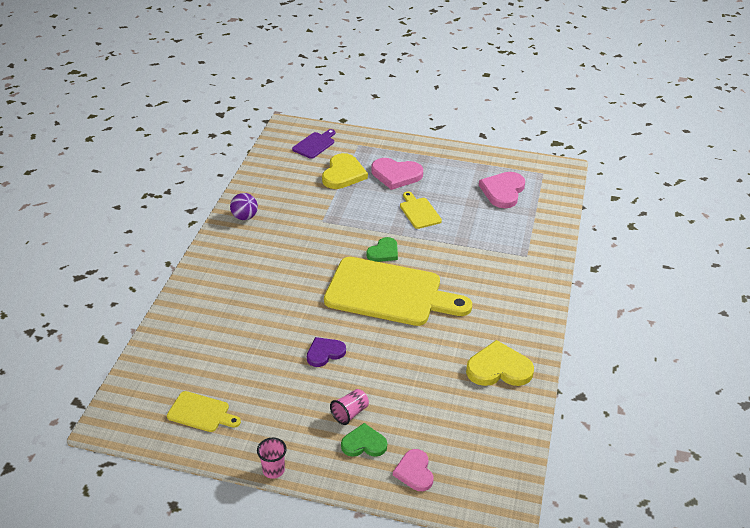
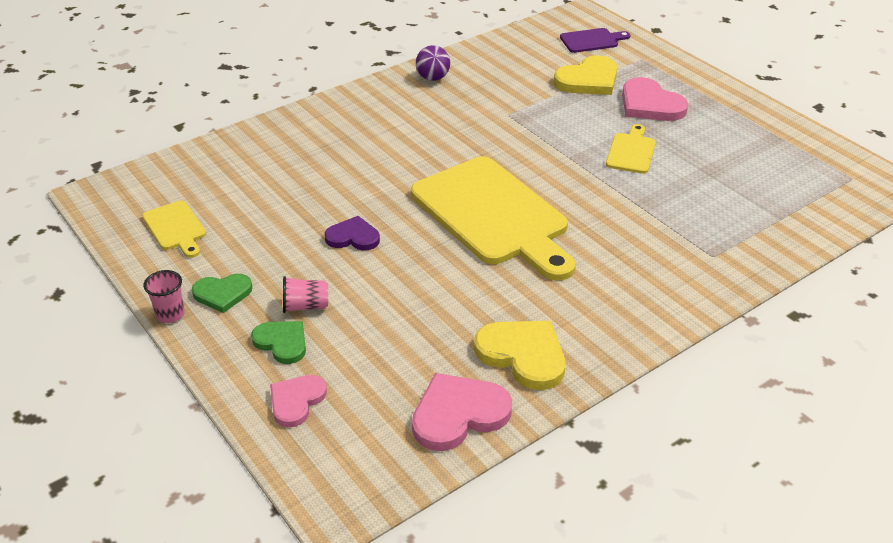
camera: 40 degrees right, 0 degrees up
green heart [366,237,398,262] -> green heart moved to [192,274,253,313]
pink heart [479,172,525,208] -> pink heart moved to [412,373,512,451]

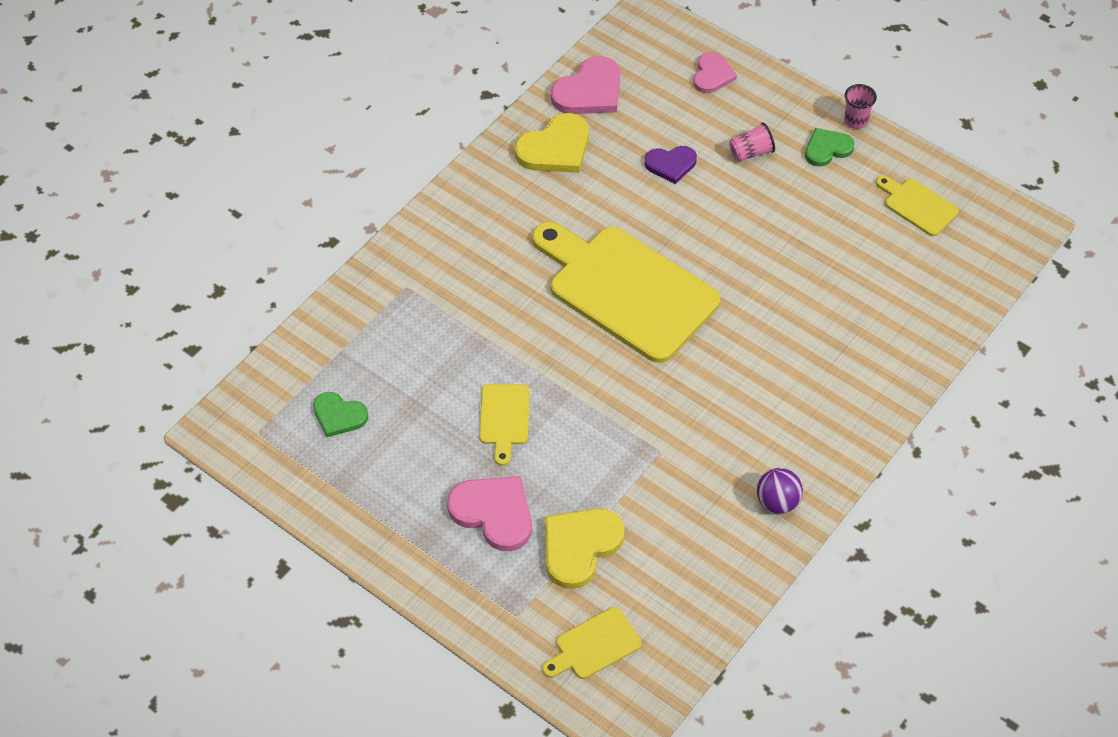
camera: 165 degrees right, 15 degrees up
green heart [251,321,306,364] -> green heart moved to [313,392,368,437]
purple heart [325,216,380,250] -> purple heart moved to [645,146,697,184]
yellow heart [474,321,565,390] -> yellow heart turned 60 degrees counterclockwise [515,113,589,173]
purple cutting board [560,28,630,53] -> yellow cutting board [542,607,642,679]

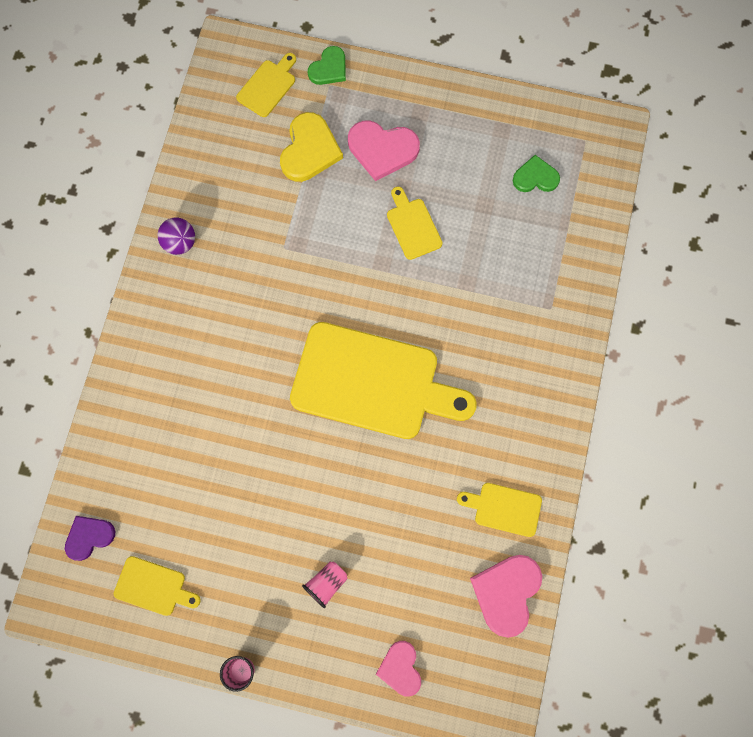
camera: 155 degrees right, 20 degrees up
yellow heart [515,113,589,173] -> yellow cutting board [457,483,542,537]
purple heart [645,146,697,184] -> purple heart moved to [65,516,115,561]
green heart [805,128,854,167] -> green heart moved to [308,46,346,85]

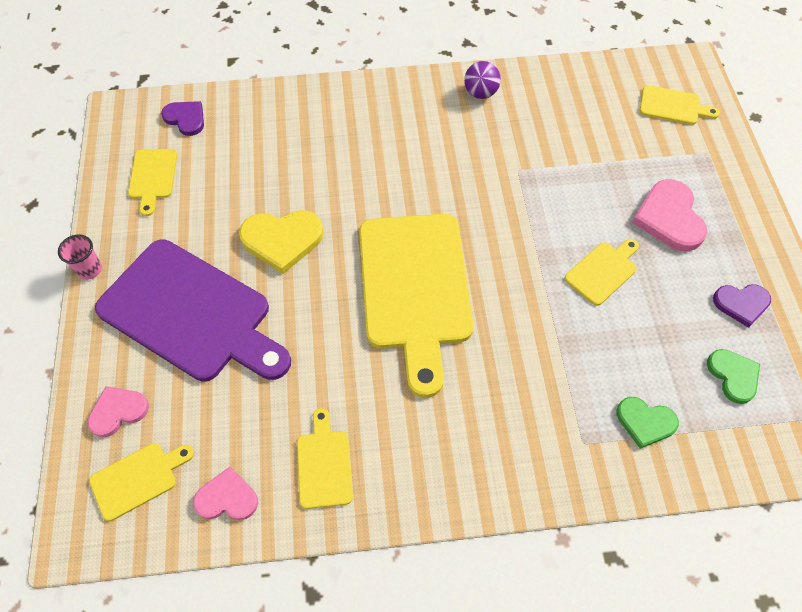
camera: 70 degrees right, 15 degrees down
yellow heart [280,112,343,182] -> yellow heart moved to [239,210,324,274]
pink cup [302,561,348,608] -> purple cutting board [95,239,291,381]
green heart [308,46,346,85] -> green heart moved to [617,397,679,449]
pink heart [470,555,542,638] -> pink heart [193,467,258,520], size x0.64
none -> yellow cutting board [89,443,194,521]
none -> purple heart [713,284,771,328]

